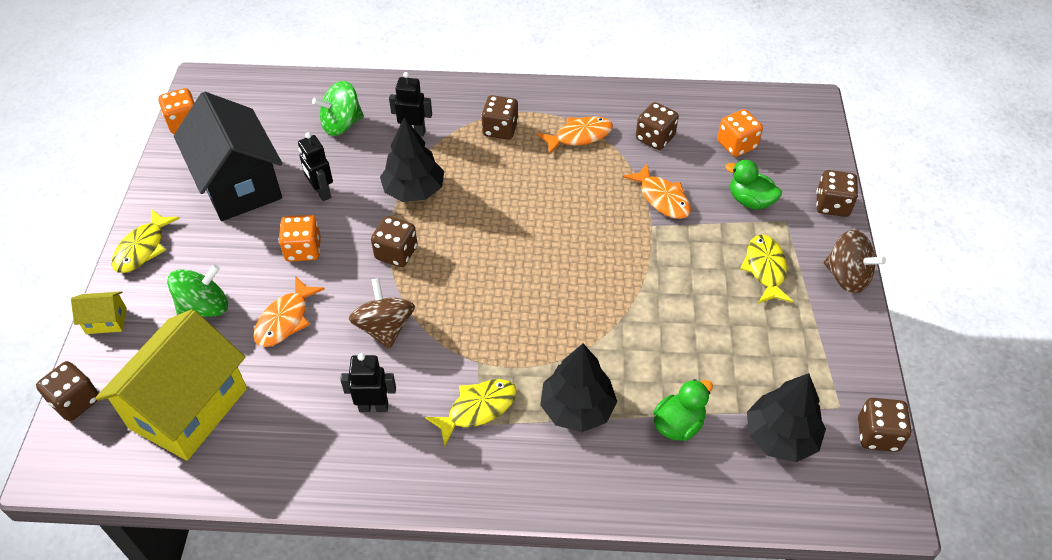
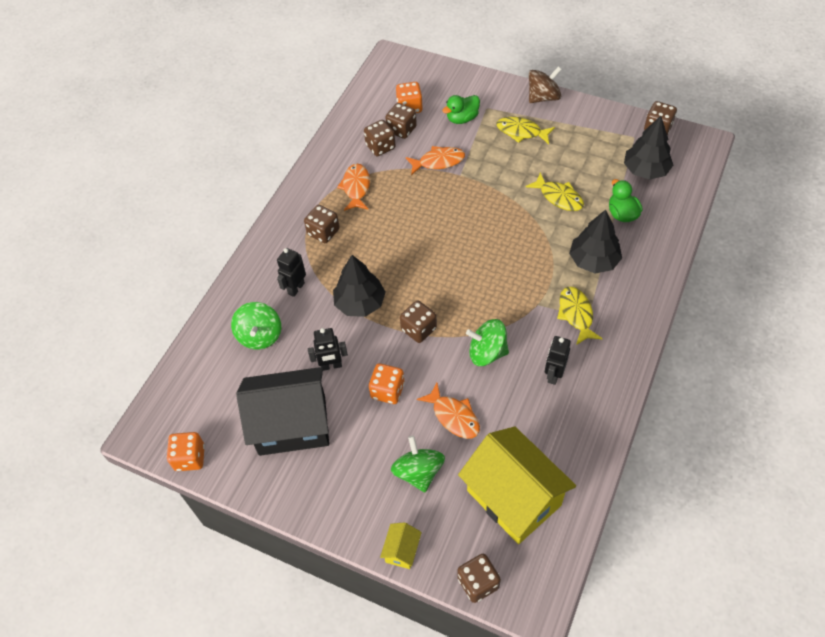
camera: 65 degrees left, 5 degrees up
yellow fish [112,209,180,273] -> yellow fish moved to [526,173,584,211]
brown spinning top [349,278,415,349] -> green spinning top [466,319,509,366]
brown dice [816,170,858,217] -> brown dice moved to [385,103,417,139]

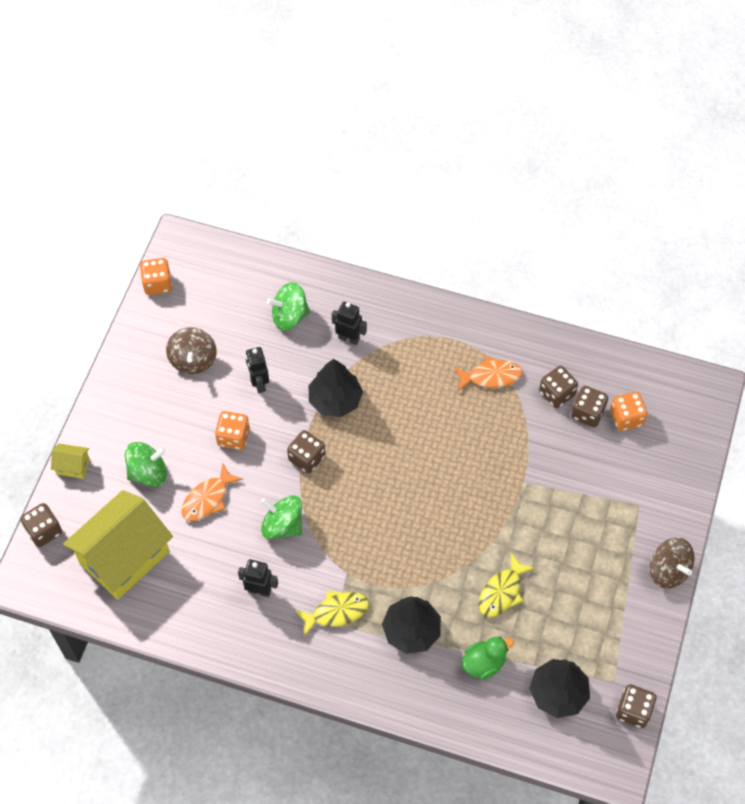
camera: 80 degrees right, 5 degrees up
black house [236,367,329,456] -> brown spinning top [166,327,217,374]
brown dice [304,205,340,243] -> none
orange fish [406,146,465,175] -> none
green duck [442,95,480,124] -> none
green spinning top [466,319,509,366] -> green spinning top turned 60 degrees counterclockwise [261,495,302,539]
yellow fish [497,117,555,144] -> none

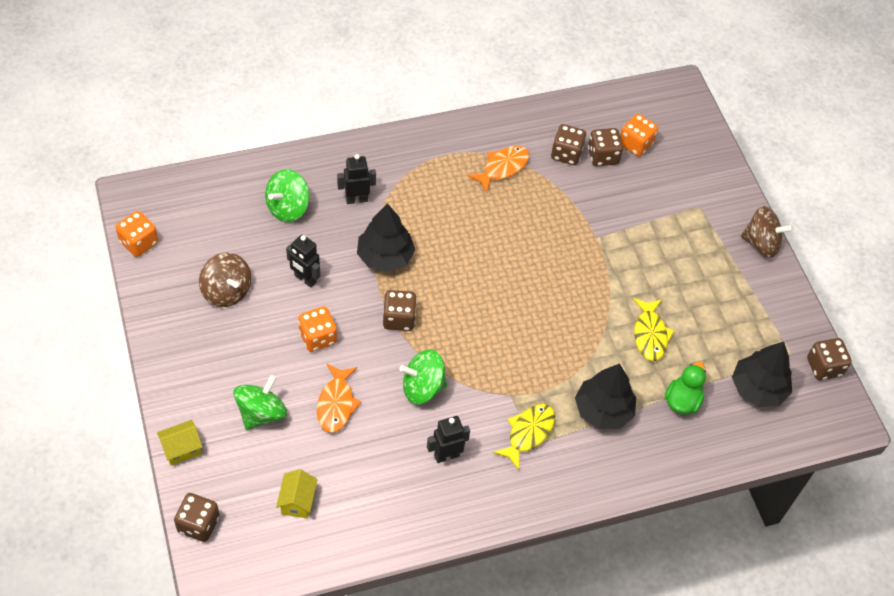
camera: 40 degrees left, 5 degrees down
yellow house [63,490,173,600] -> yellow house [276,469,318,518], size x0.41

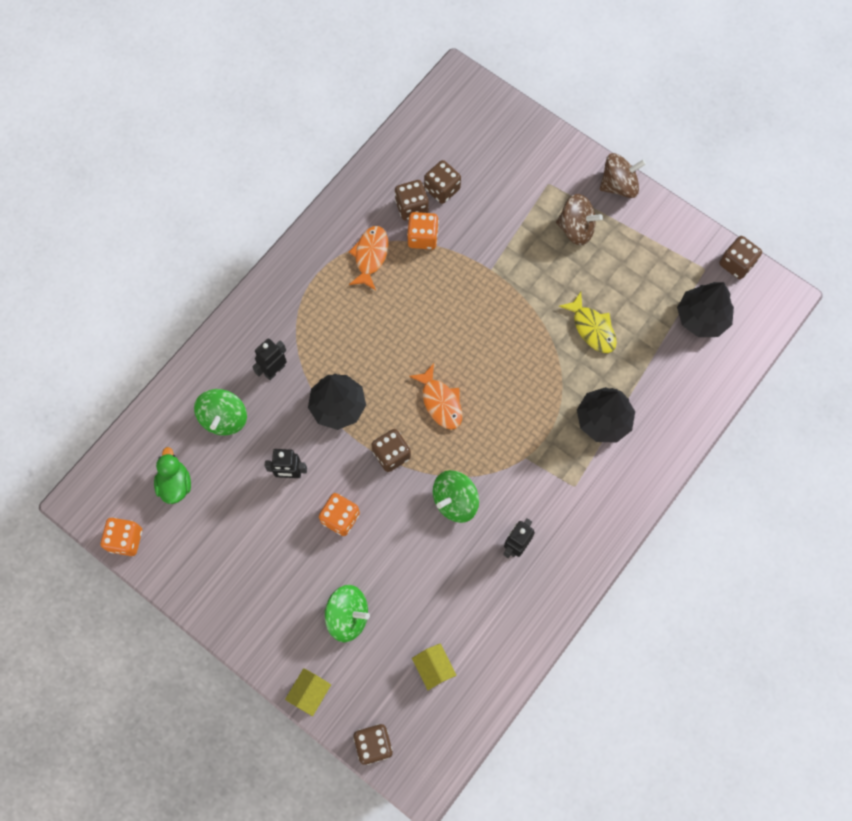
camera: 30 degrees left, 15 degrees up
brown spinning top [199,253,251,307] -> brown spinning top moved to [556,194,603,245]
green spinning top [234,375,287,430] -> green spinning top turned 105 degrees clockwise [325,585,370,643]
orange fish [317,364,361,433] -> orange fish moved to [409,363,462,430]
yellow fish [493,404,555,471] -> none
orange dice [620,114,658,157] -> orange dice moved to [407,212,439,250]
green duck [665,362,706,415] -> green duck moved to [154,447,191,504]

